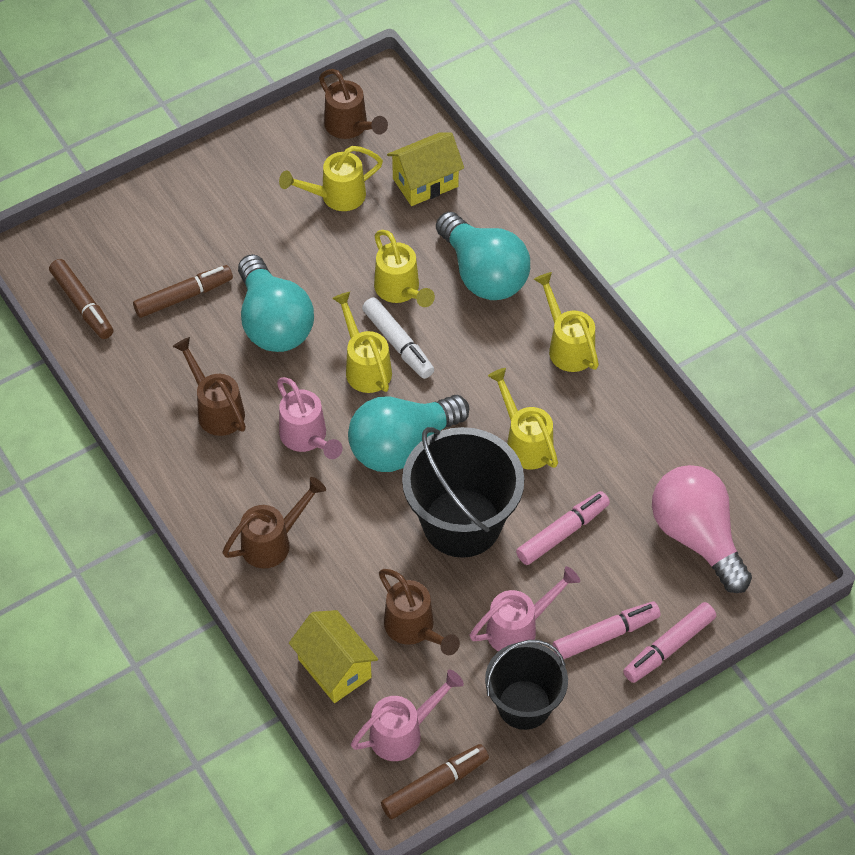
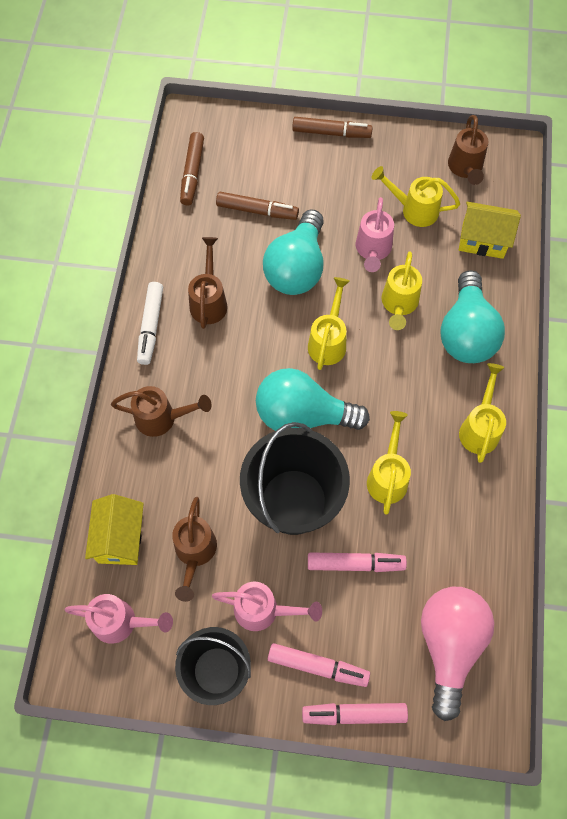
camera: 40 degrees right, 10 degrees up
pink watering can [277,377,342,459] -> pink watering can moved to [356,197,394,272]
white marker [362,297,434,379] -> white marker moved to [137,282,163,365]
brown marker [381,744,489,819] -> brown marker moved to [292,117,373,138]

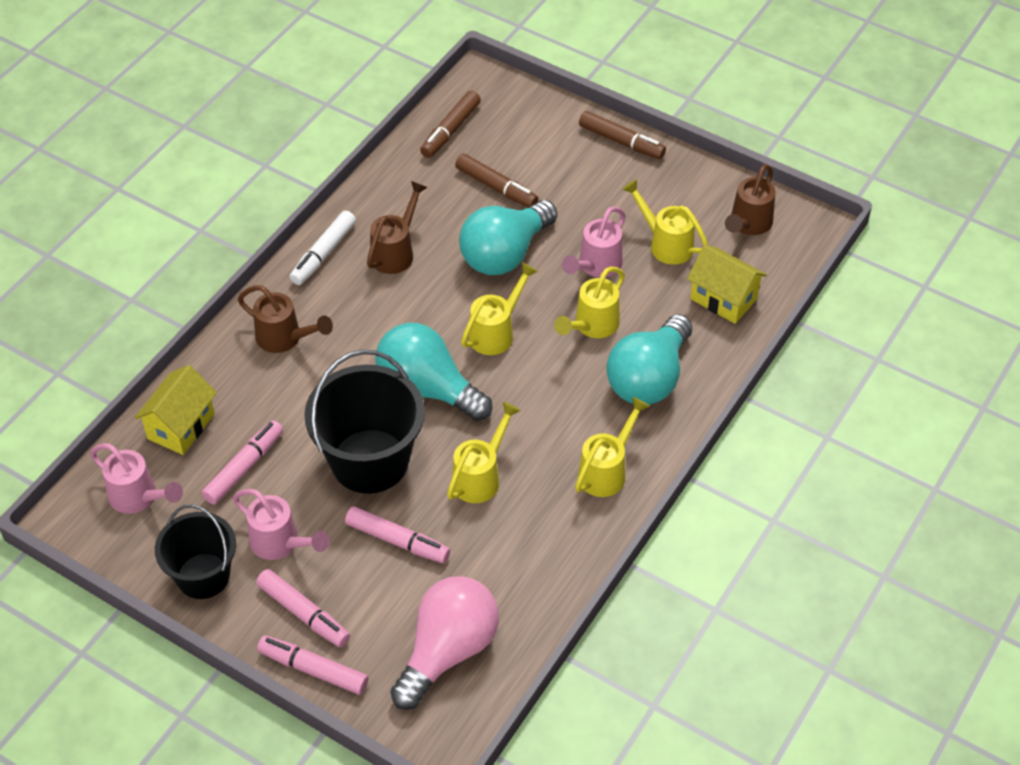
camera: 25 degrees right, 15 degrees down
brown watering can [172,497,217,602] -> pink marker [202,420,283,505]

